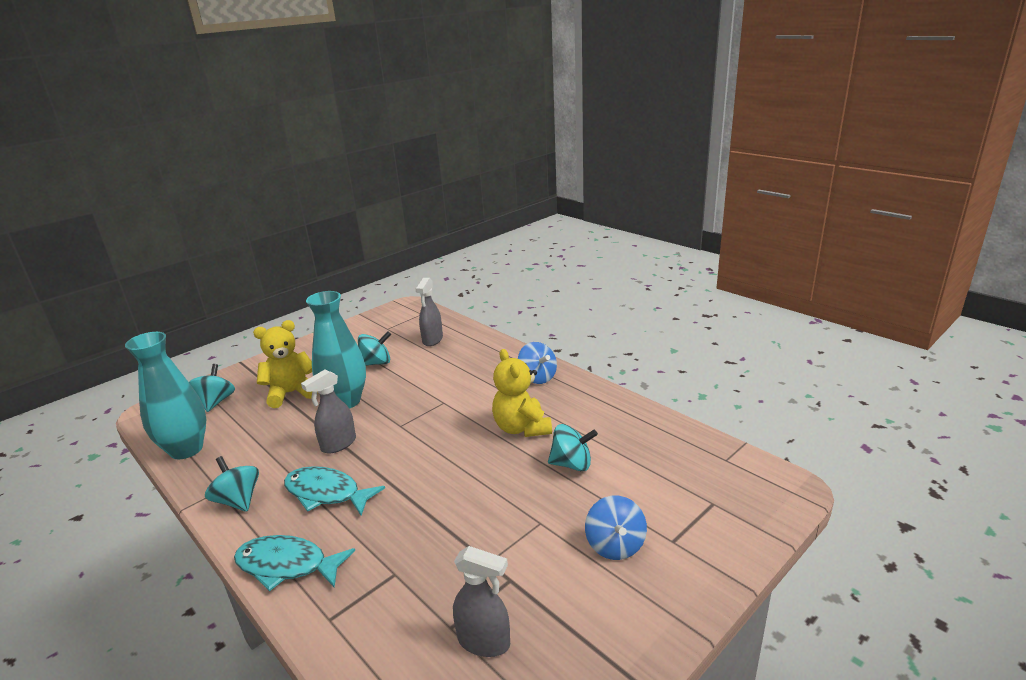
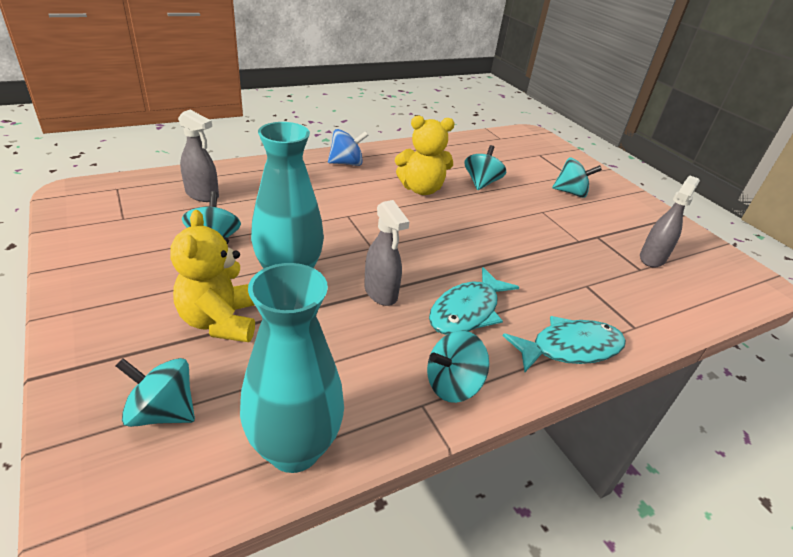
camera: 80 degrees left, 10 degrees up
turquoise fish [234,535,355,591] -> turquoise fish turned 135 degrees counterclockwise [503,316,626,372]
blue spinning top [585,496,647,560] -> turquoise spinning top [552,158,602,198]

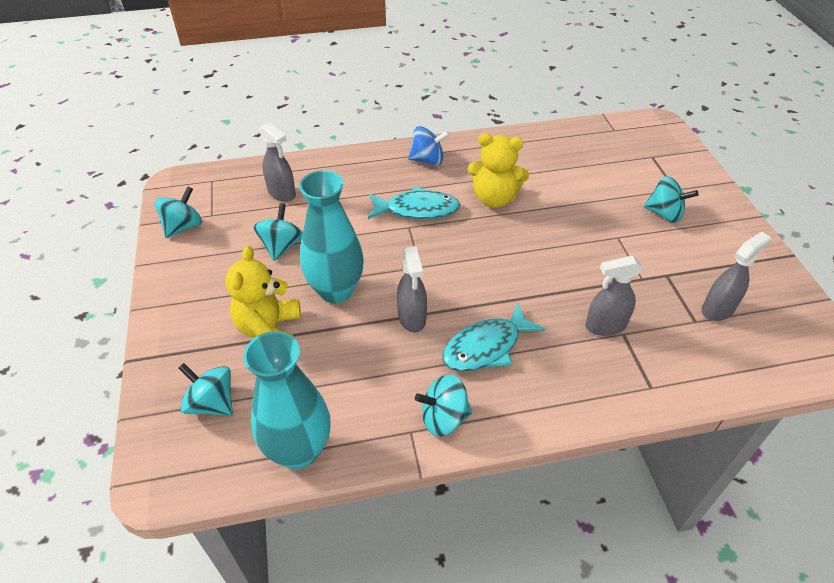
camera: 20 degrees right, 10 degrees up
turquoise spinning top [464,145,506,190] -> turquoise spinning top moved to [155,187,202,238]
turquoise fish [503,316,626,372] -> turquoise fish moved to [368,186,460,220]
none -> grey spray bottle [585,256,643,336]

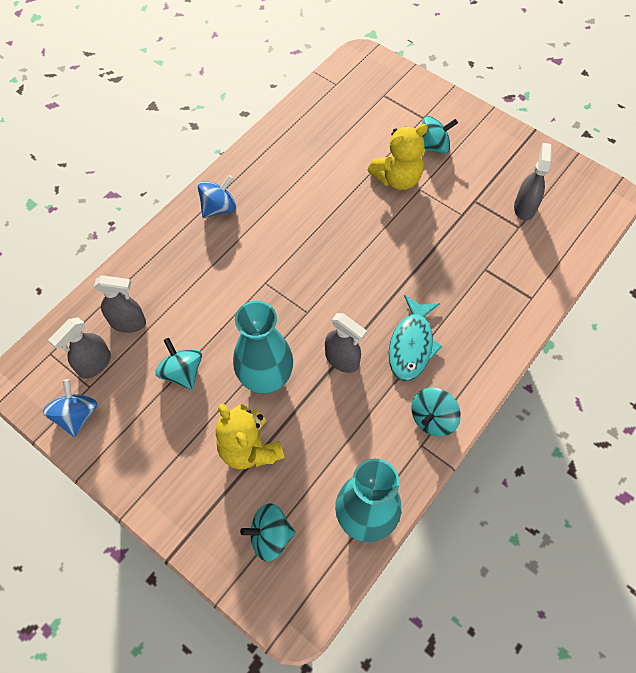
camera: 40 degrees left, 15 degrees up
turquoise spinning top [155,187,202,238] -> blue spinning top [43,379,97,437]
turquoise fish [368,186,460,220] -> none
yellow teddy bear [468,133,529,208] -> yellow teddy bear moved to [368,124,428,190]
grey spray bottle [585,256,643,336] -> grey spray bottle moved to [48,317,111,379]

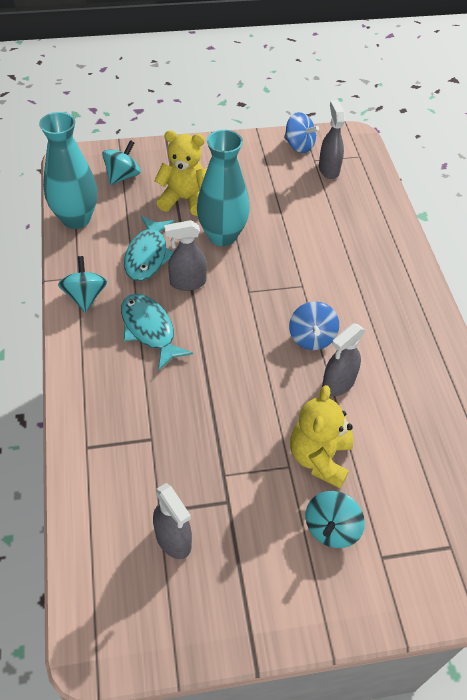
camera: 130 degrees right, 10 degrees down
grey spray bottle [94,275,146,333] -> grey spray bottle moved to [322,323,365,396]
turquoise spinning top [156,338,202,390] -> none
blue spinning top [198,175,236,218] -> blue spinning top moved to [289,301,339,350]
none -> turquoise fish [124,216,174,281]

